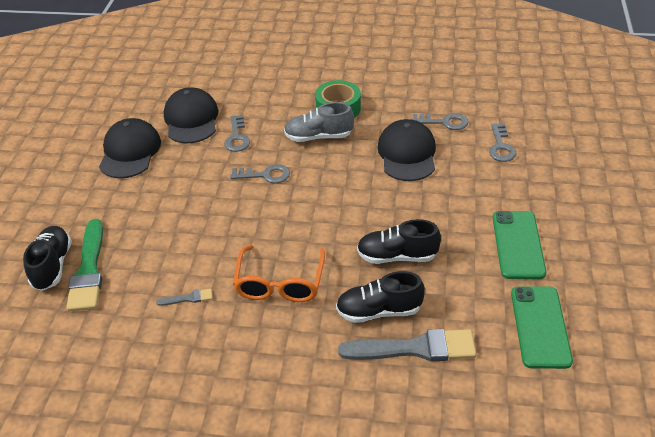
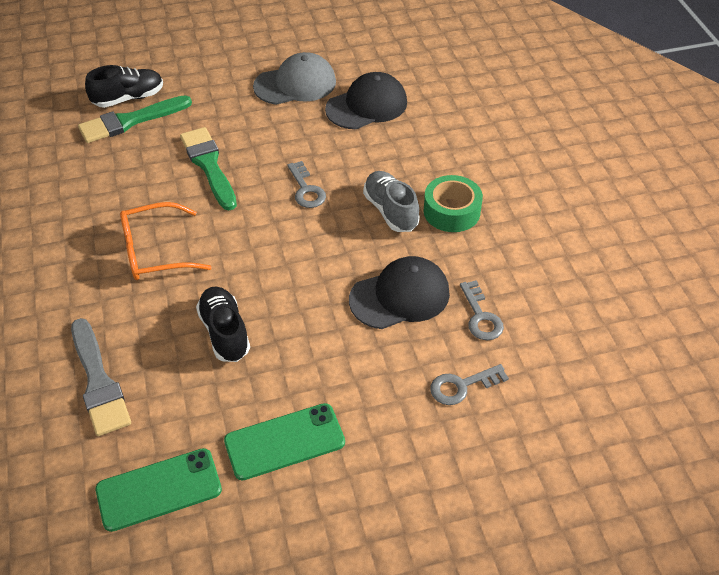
camera: 65 degrees right, 5 degrees up
black cap [99,118,161,178] -> grey cap [253,52,336,105]
grey brush [156,289,212,306] -> none
grey key [224,115,250,152] -> none
black shoe [336,271,425,323] -> none
none -> green brush [180,127,237,210]

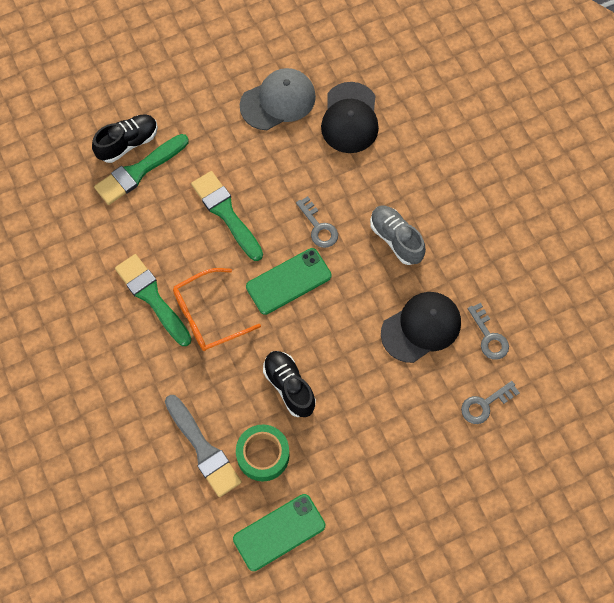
camera: 10 degrees left, 20 degrees up
green phone [224,403,345,480] -> green phone moved to [246,248,331,315]
black cap [325,72,407,129] -> black cap turned 135 degrees clockwise [321,82,379,153]
green tape [424,175,483,232] -> green tape moved to [236,425,290,482]
none -> green brush [115,254,192,346]

